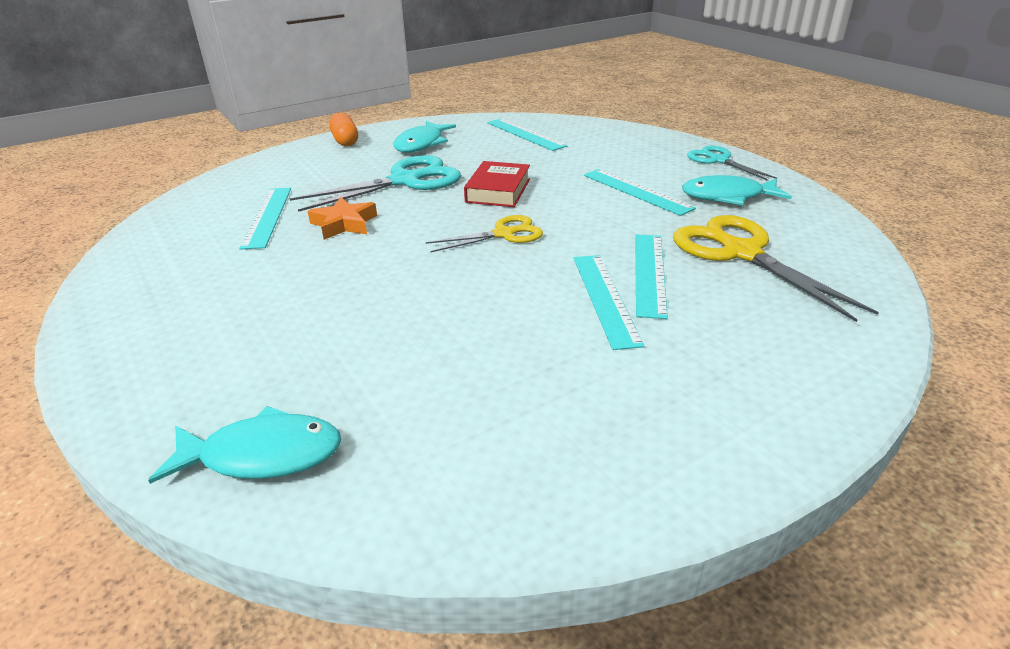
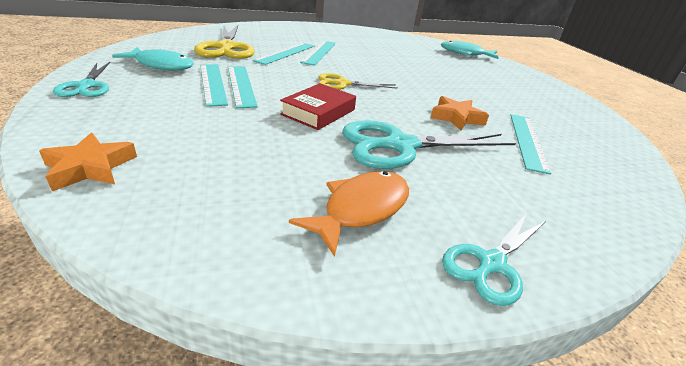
camera: 165 degrees left, 0 degrees up
orange capsule [329,113,358,146] -> turquoise scissors [442,213,546,306]
turquoise fish [393,121,456,153] -> orange fish [289,171,409,257]
turquoise ruler [487,118,567,151] -> turquoise ruler moved to [228,66,258,108]
none -> orange star [39,133,137,191]

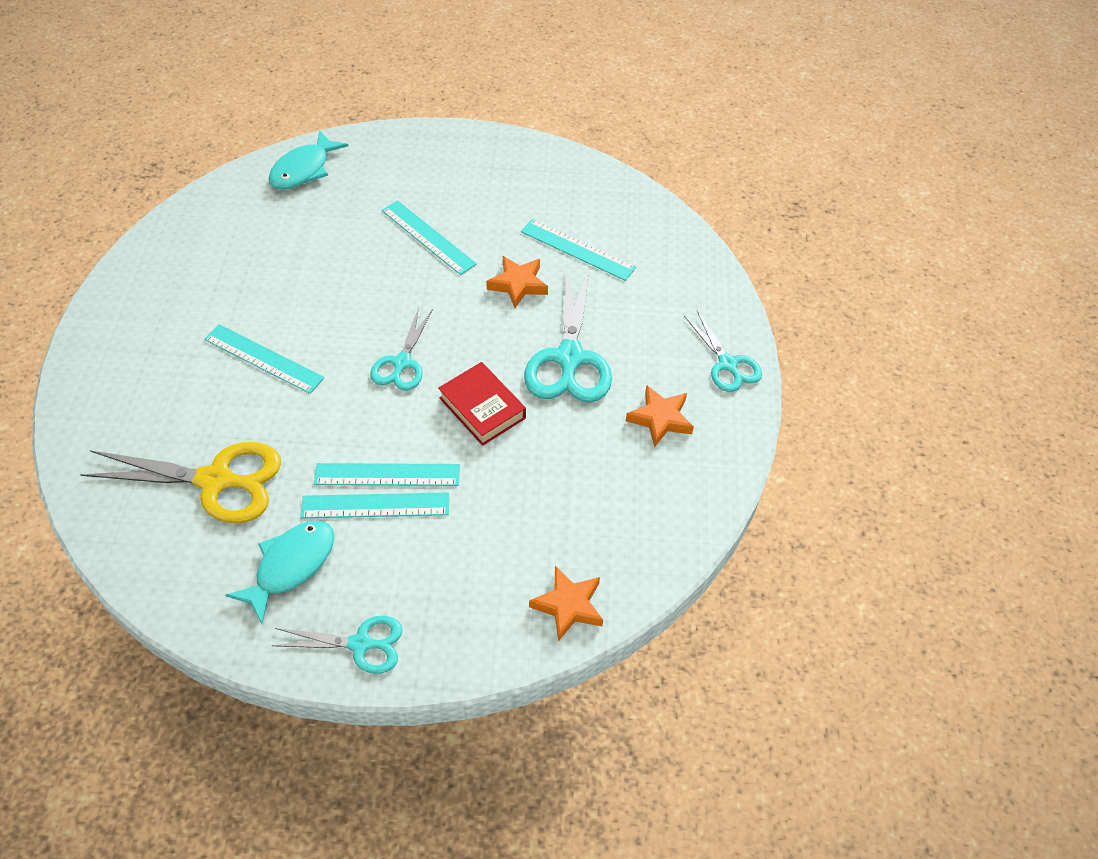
camera: 70 degrees left, 20 degrees up
turquoise ruler [252,43,314,65] -> turquoise ruler moved to [381,200,477,275]
orange fish [289,171,409,257] -> orange star [626,385,694,448]
yellow scissors [318,73,398,90] -> turquoise scissors [370,307,433,391]

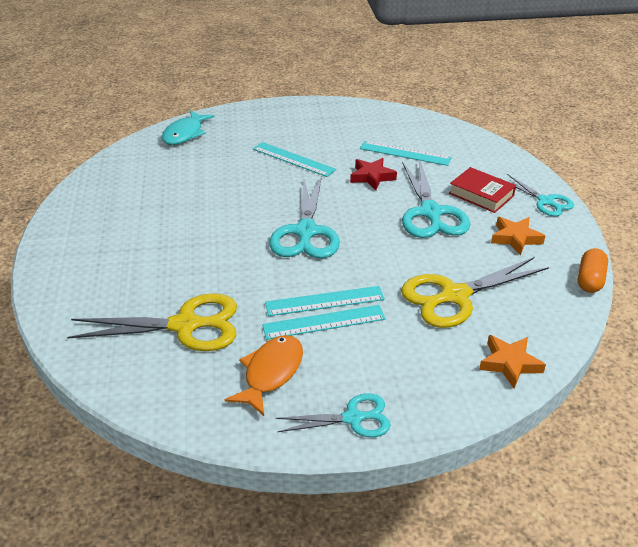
camera: 10 degrees left, 15 degrees down
turquoise ruler [204,324,324,394] -> none
turquoise fish [226,521,334,624] -> orange fish [225,335,303,416]
turquoise scissors [370,307,433,391] -> turquoise scissors [269,176,340,258], size x1.68
red book [438,362,526,446] -> red book moved to [449,167,516,213]
orange star [486,256,548,309] -> red star [350,158,397,190]
none -> yellow scissors [401,257,549,328]
none -> orange capsule [578,248,608,293]

